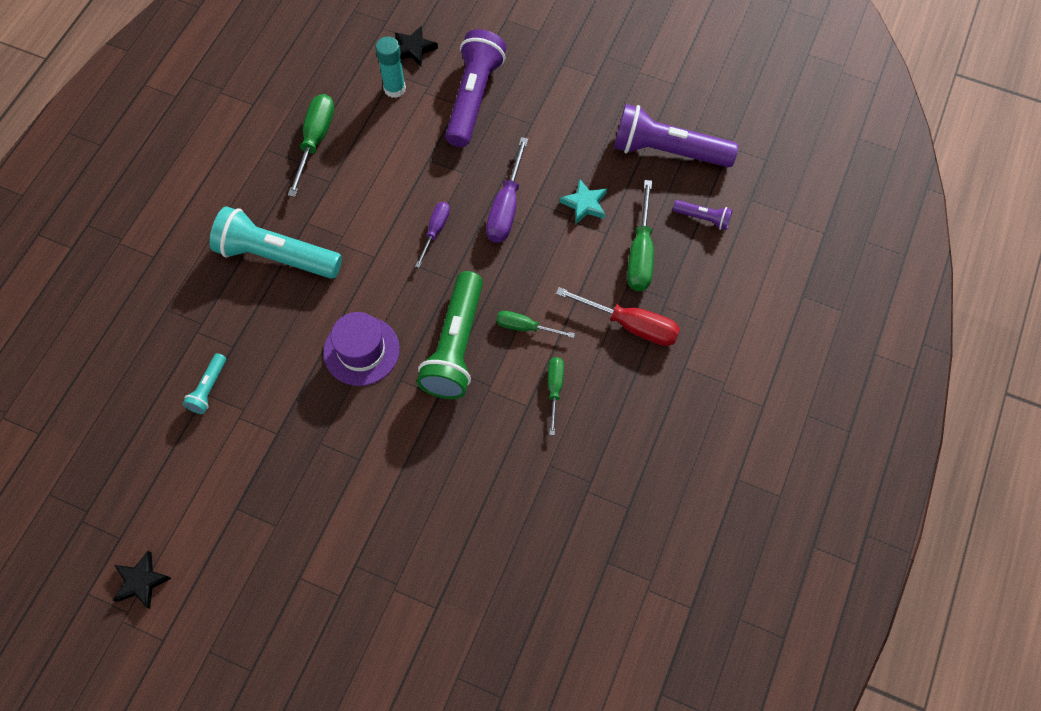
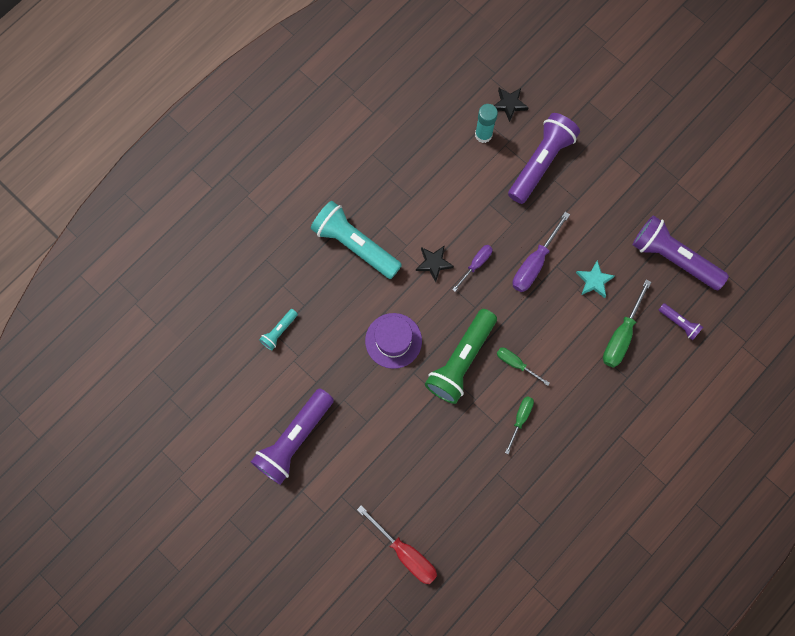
camera: 20 degrees right, 10 degrees up
black star [113,551,172,609] -> black star moved to [416,245,454,282]
green screwdriver [288,94,334,197] -> none
red screwdriver [556,287,680,346] -> red screwdriver moved to [357,505,437,584]
none -> purple flashlight [251,388,334,485]

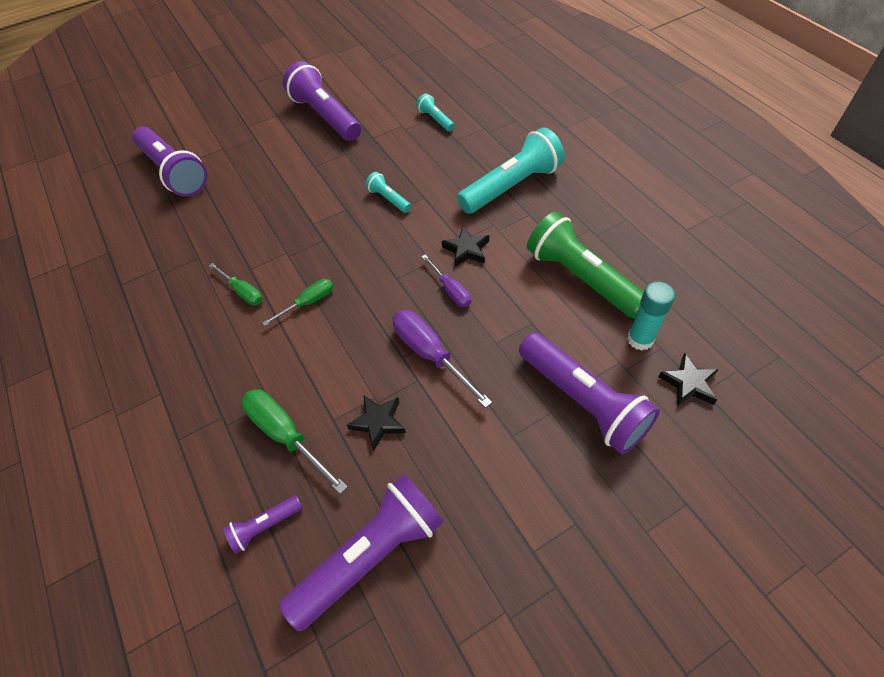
camera: 110 degrees right, 20 degrees down
red screwdriver [357,505,437,584] -> purple flashlight [132,127,208,197]
purple hat [365,313,422,369] -> turquoise flashlight [365,172,411,213]
green flashlight [425,309,497,404] -> green flashlight moved to [527,212,644,318]
turquoise star [576,260,615,298] -> black star [347,395,406,451]

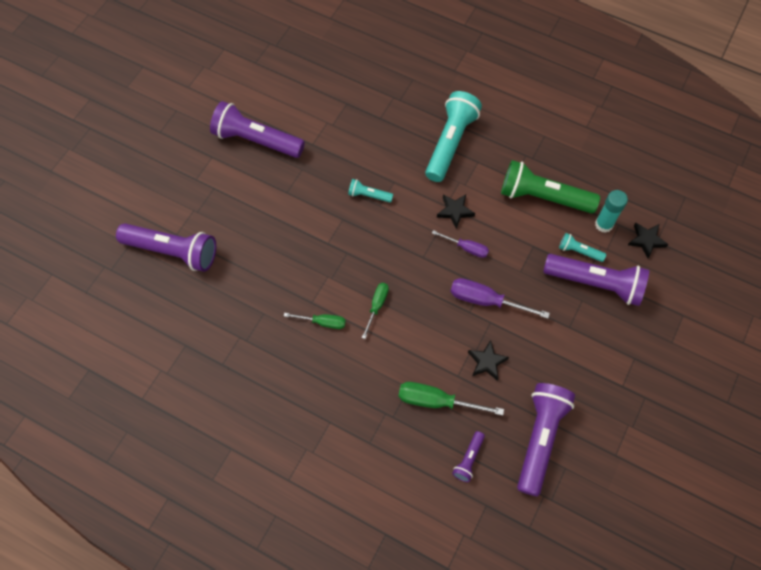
camera: 35 degrees left, 10 degrees up
turquoise flashlight [416,94,454,132] -> turquoise flashlight moved to [559,233,606,262]

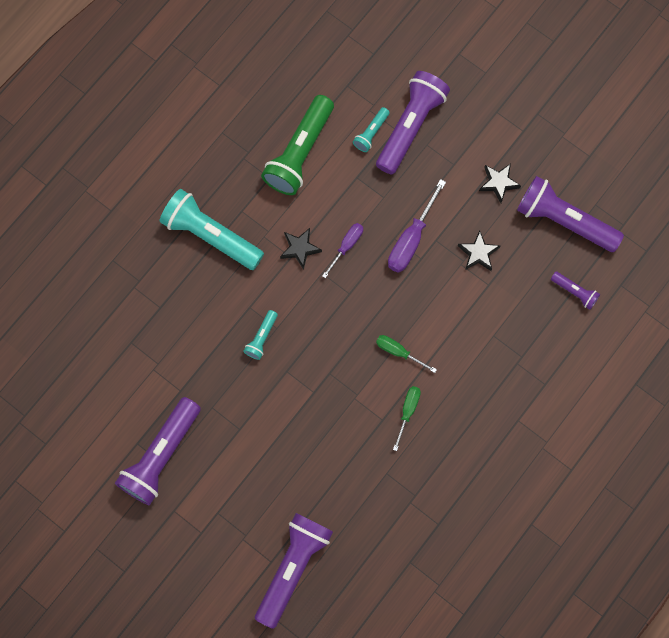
camera: 80 degrees left, 10 degrees up
green screwdriver [398,382,504,416] -> none
turquoise glue stick [595,190,628,233] -> none
black star [628,223,669,258] -> black star moved to [479,163,521,203]

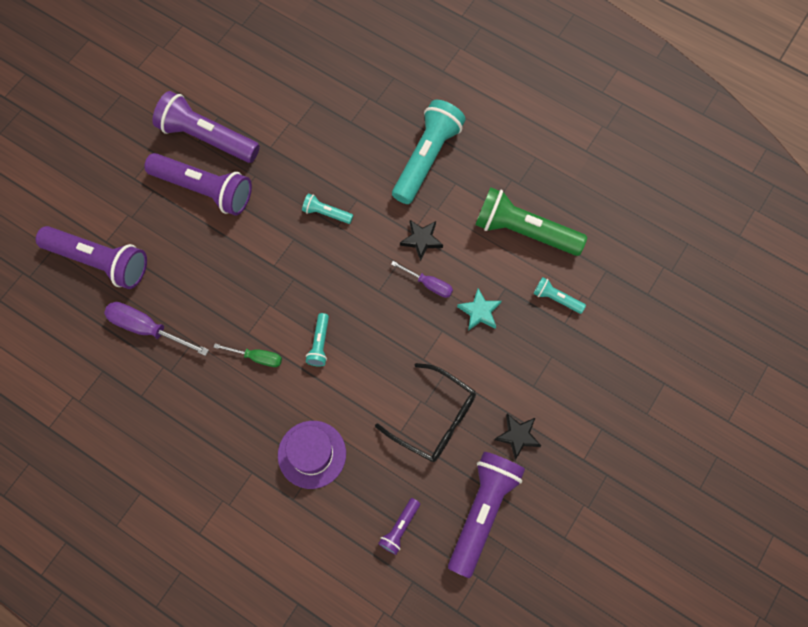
camera: 85 degrees right, 5 degrees down
purple flashlight [376,71,450,175] -> purple flashlight moved to [144,153,252,216]
green screwdriver [376,335,437,373] -> turquoise flashlight [306,313,329,367]
purple screwdriver [388,179,446,273] -> purple screwdriver moved to [104,302,209,356]
black star [458,231,500,271] -> black glasses [375,363,476,462]
none -> purple hat [278,421,346,489]
none -> turquoise star [457,288,502,331]

